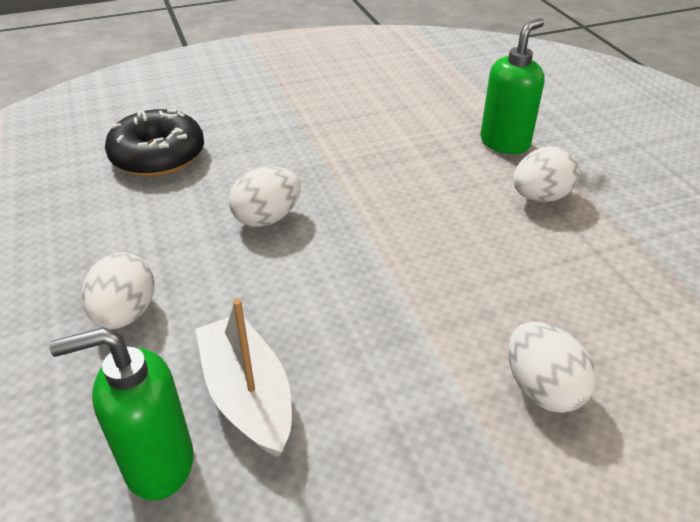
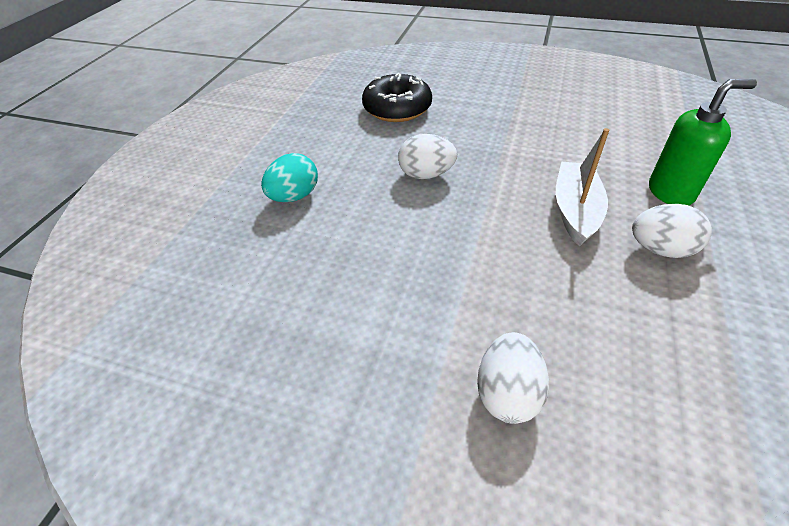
camera: 40 degrees right, 5 degrees up
green soap dispenser [49,327,194,500] -> none
white egg [82,252,154,329] -> turquoise egg [261,153,318,202]
white boat [196,299,292,457] -> white boat moved to [556,128,609,246]

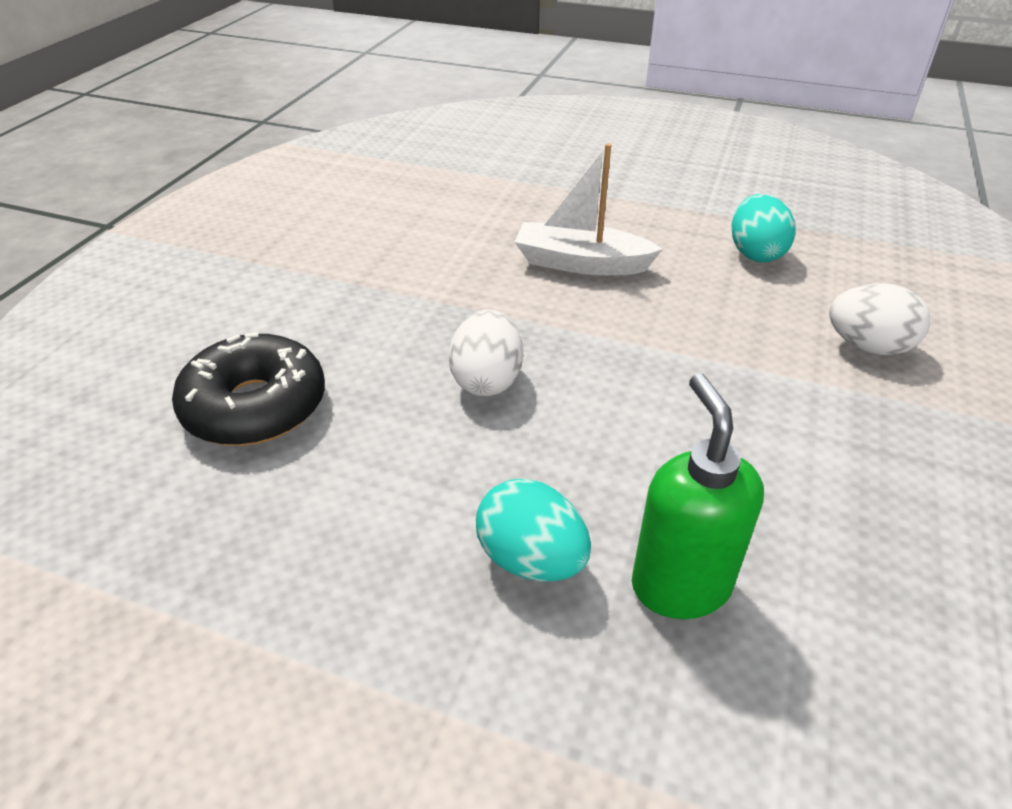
camera: 90 degrees left, 5 degrees down
white egg [632,204,712,258] -> none
green soap dispenser [649,79,757,206] -> green soap dispenser moved to [632,374,764,619]
none -> turquoise egg [732,194,796,263]

